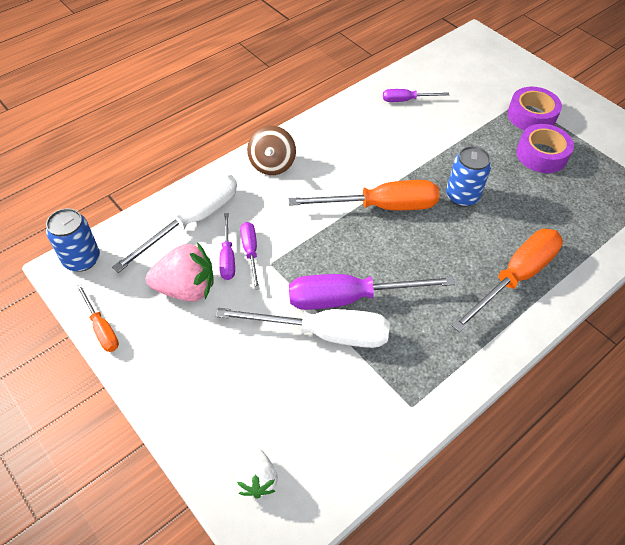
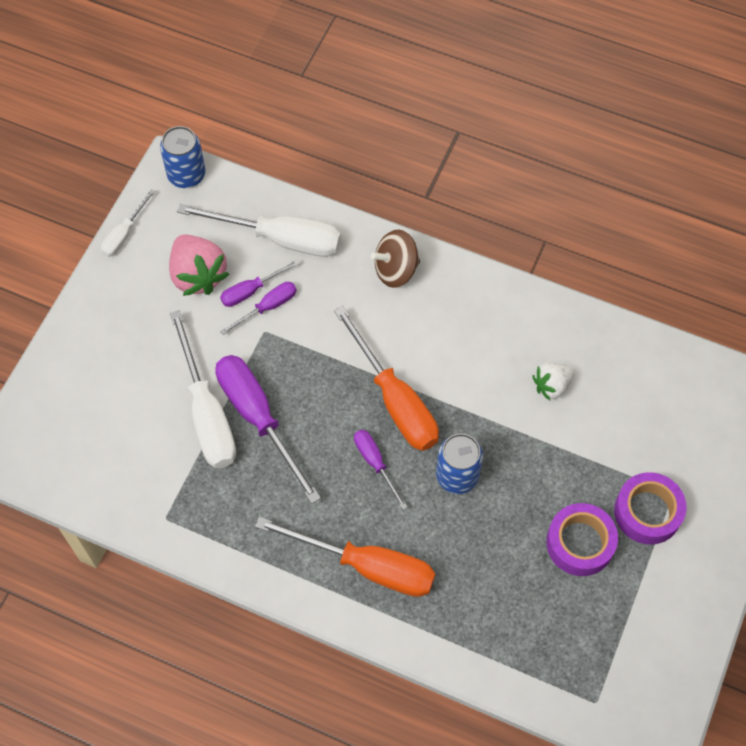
camera: 65 degrees right, 10 degrees up
orange screwdriver [76,284,119,352] -> white screwdriver [101,189,155,257]
white strawberry [235,448,278,499] -> white strawberry moved to [532,363,575,400]
purple screwdriver [383,89,449,102] -> purple screwdriver moved to [354,430,407,509]

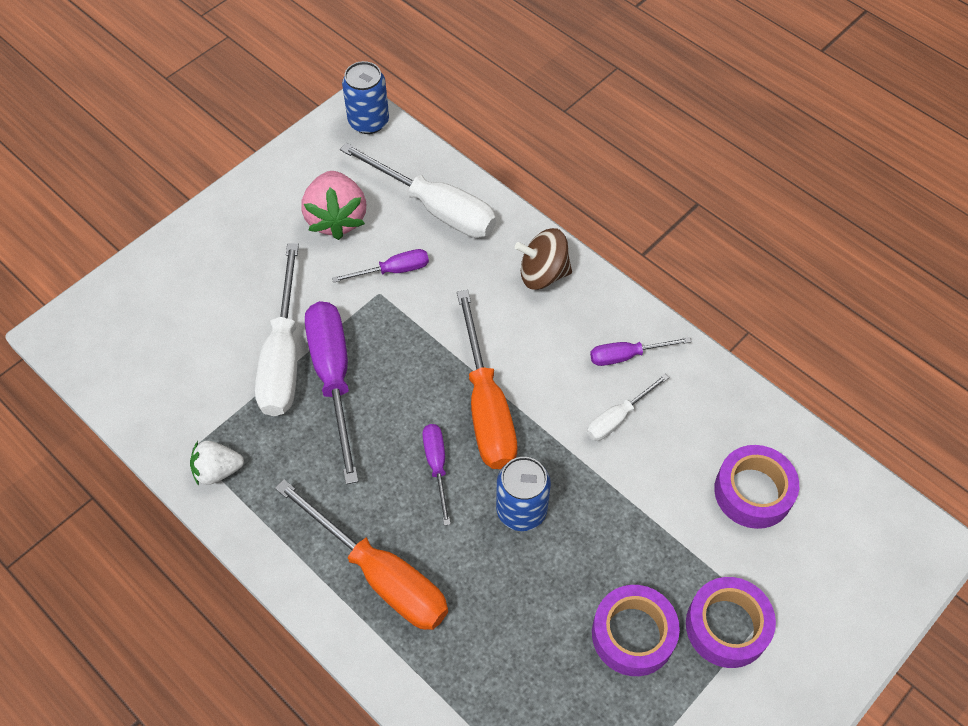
camera: 20 degrees right, 5 degrees down
white screwdriver [101,189,155,257] -> white screwdriver moved to [587,374,669,441]
purple screwdriver [220,260,300,307] -> purple screwdriver moved to [590,337,691,366]
white strawberry [532,363,575,400] -> white strawberry moved to [190,441,244,485]
none -> purple tape [714,445,799,529]

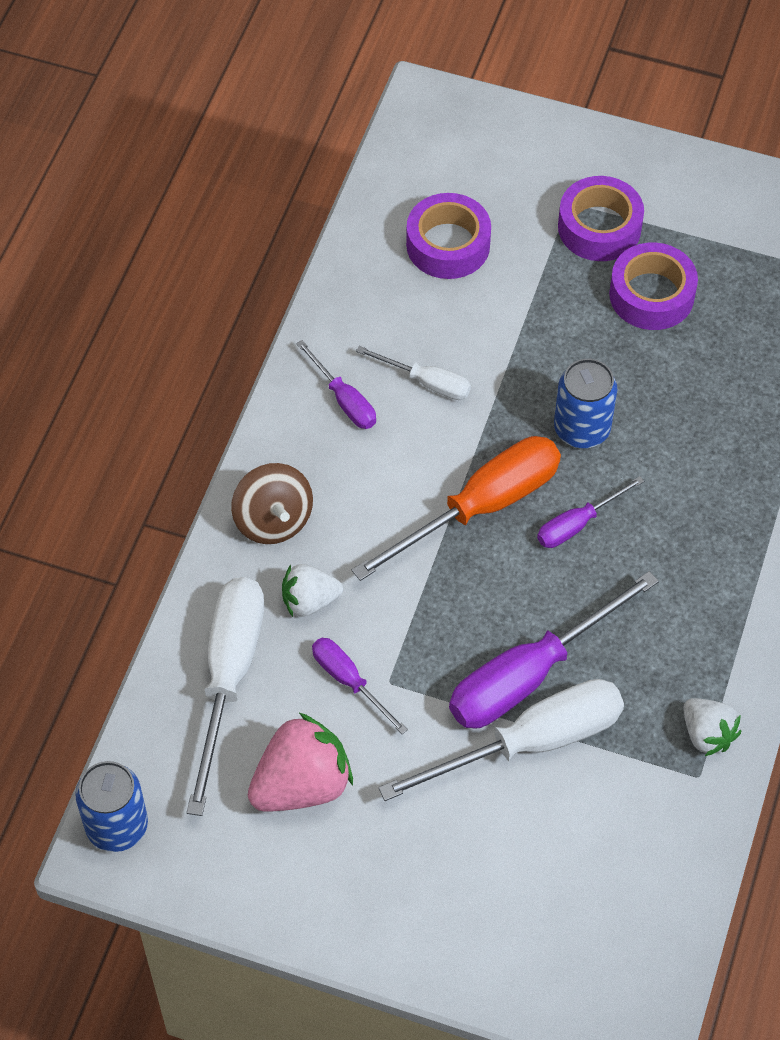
camera: 115 degrees left, 0 degrees up
orange screwdriver [275,479,448,630] -> none
none -> white strawberry [282,564,343,617]

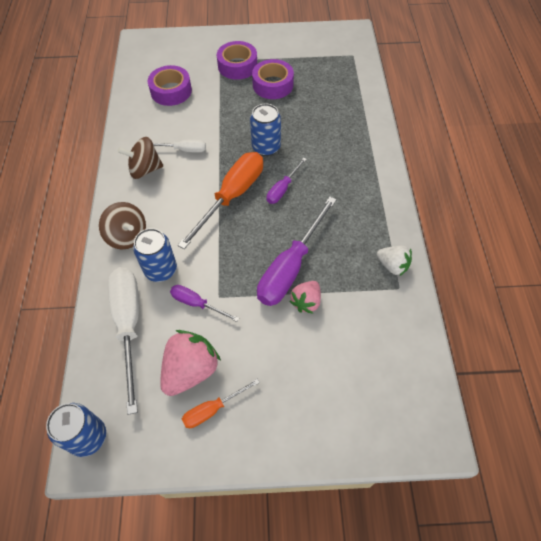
camera: 20 degrees left, 0 degrees up
white strawberry [282,564,343,617] -> blue can [133,228,177,282]
purple screwdriver [296,340,376,429] -> brown spinning top [117,137,163,179]
white screwdriver [378,679,624,801] -> pink strawberry [289,281,321,314]
none -> orange screwdriver [182,379,260,428]

